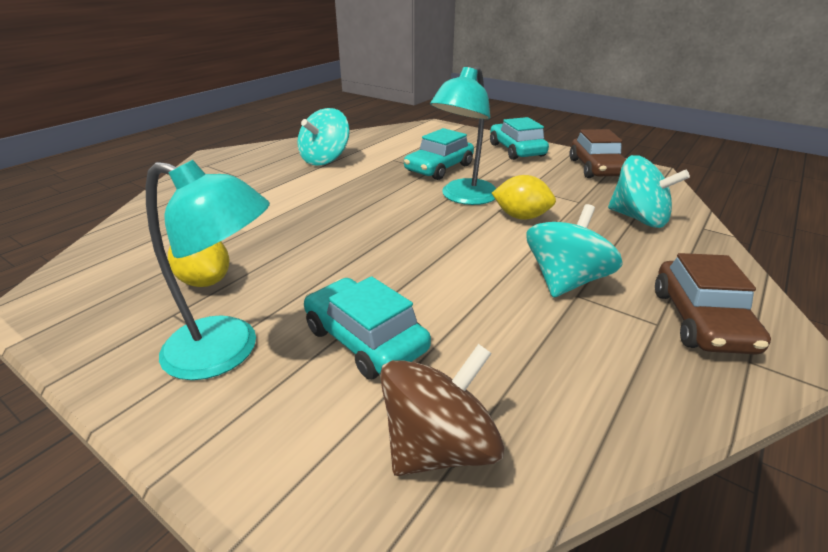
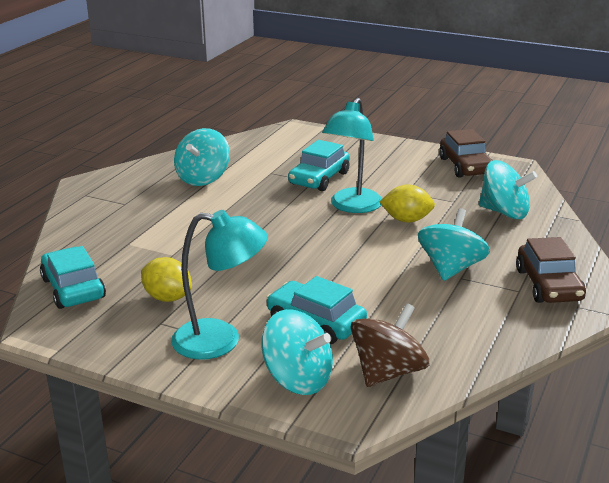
camera: 10 degrees left, 5 degrees down
turquoise car [490,117,549,160] -> turquoise car moved to [40,246,106,309]
none -> turquoise spinning top [261,309,333,395]

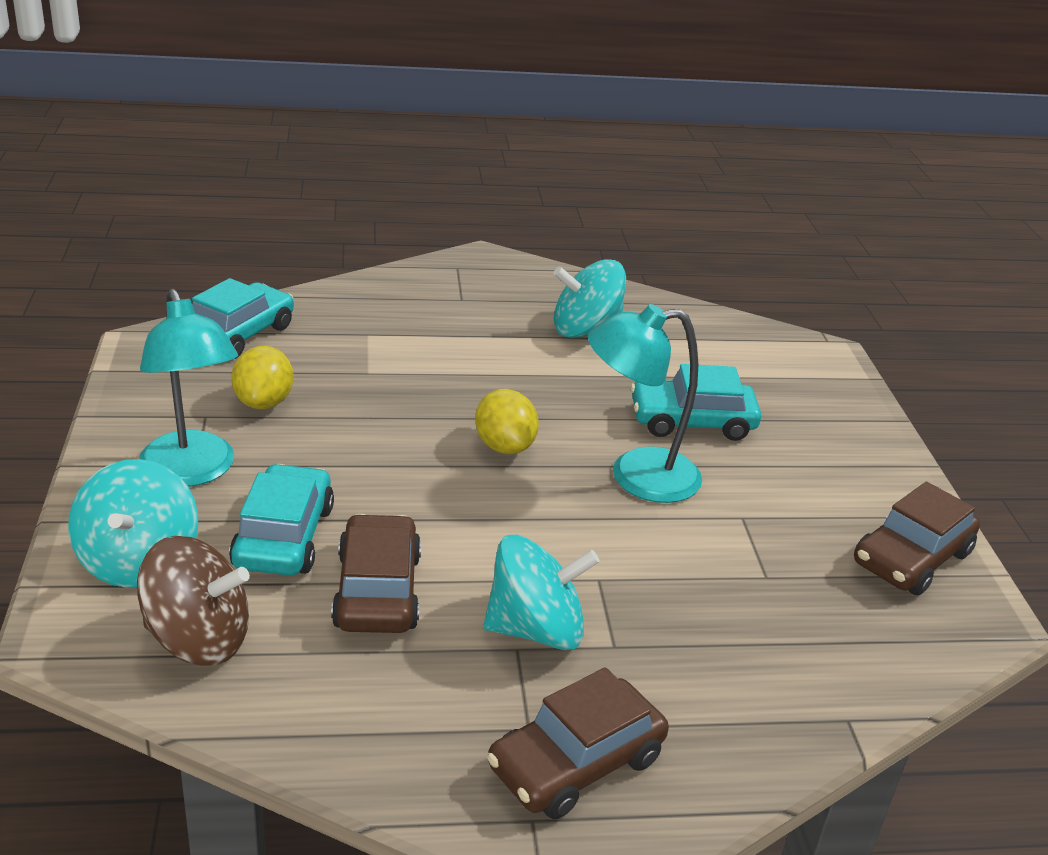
camera: 55 degrees right, 5 degrees up
yellow lemon [380,185,435,222] -> yellow lemon moved to [475,389,539,454]
turquoise spinning top [479,160,537,219] -> none
none -> brown car [331,514,421,633]

